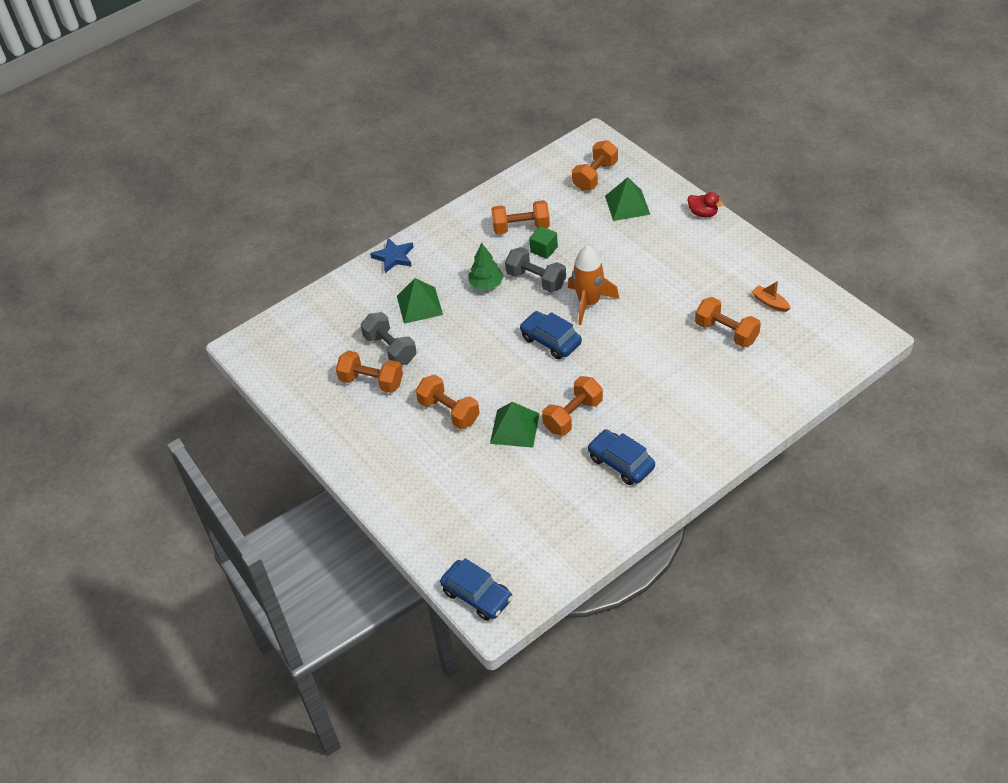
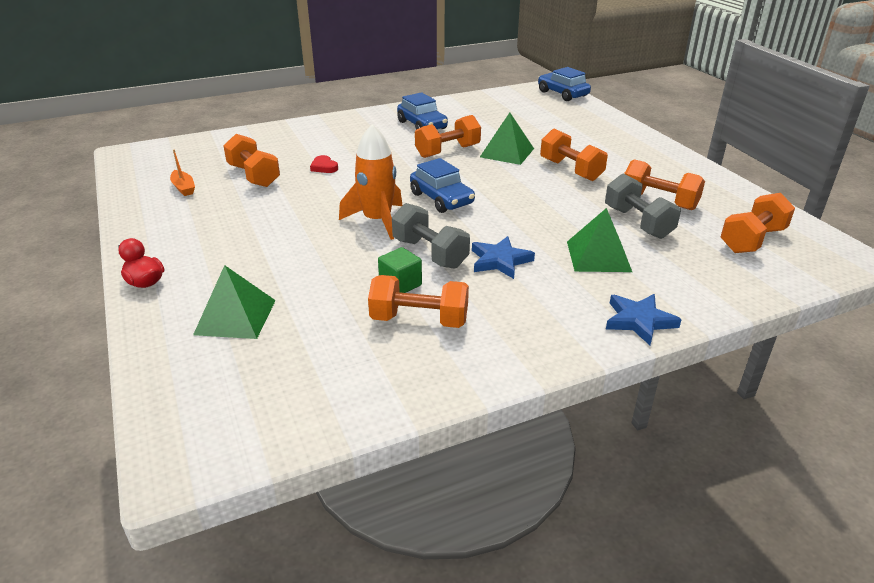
camera: 170 degrees left, 15 degrees down
green tree [468,243,504,290] -> blue star [472,236,535,279]
orange dumbbell [572,140,618,191] -> orange dumbbell moved to [721,193,795,253]
none -> red heart [310,155,338,173]

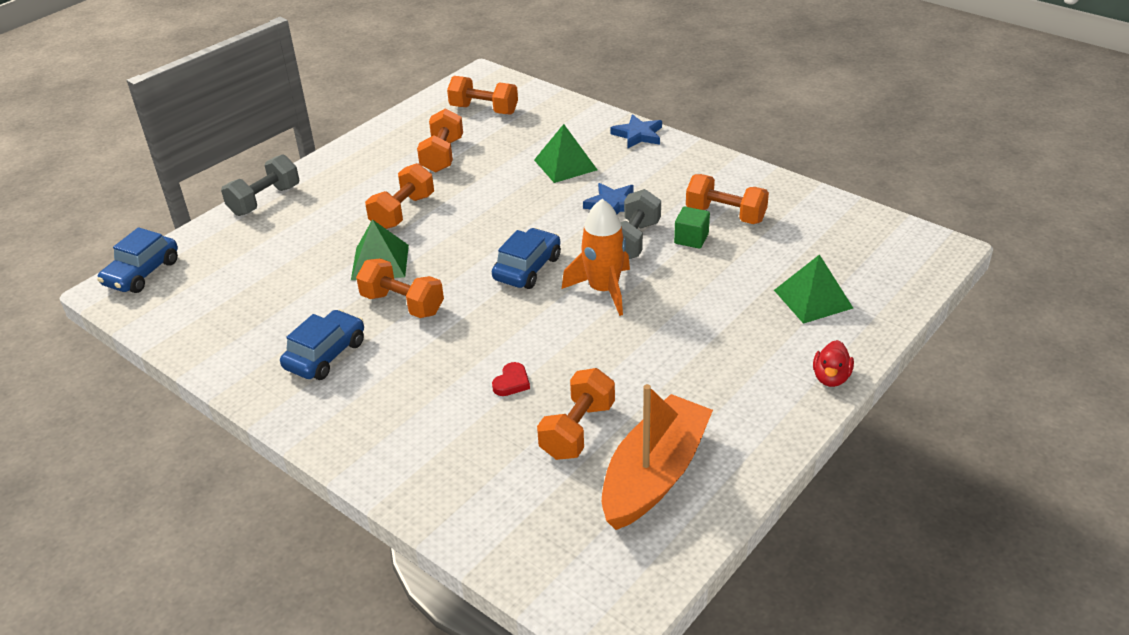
camera: 115 degrees left, 5 degrees up
orange boat [170,150,195,196] -> orange boat [602,384,713,530], size x2.50
orange dumbbell [368,275,469,328] -> orange dumbbell turned 45 degrees counterclockwise [686,174,769,224]
grey dumbbell [605,174,681,239] -> grey dumbbell moved to [221,154,299,216]

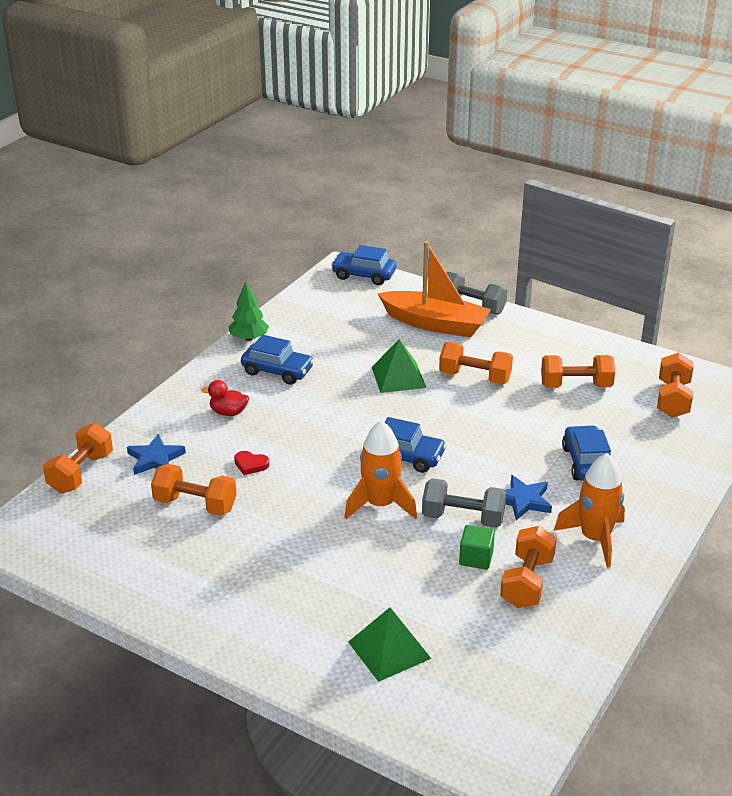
camera: 80 degrees right, 5 degrees down
orange dumbbell [356,258,444,318] -> orange dumbbell moved to [43,423,113,493]
green pyramid [534,124,597,183] -> blue car [562,425,611,481]
orange boat [602,384,713,530] -> orange boat moved to [377,241,491,337]
blue star [610,114,662,149] -> blue star moved to [127,434,186,475]
red duck [813,340,854,387] -> red duck moved to [202,380,249,416]
none -> green tree [229,282,269,341]
none -> orange rocket [554,453,625,568]

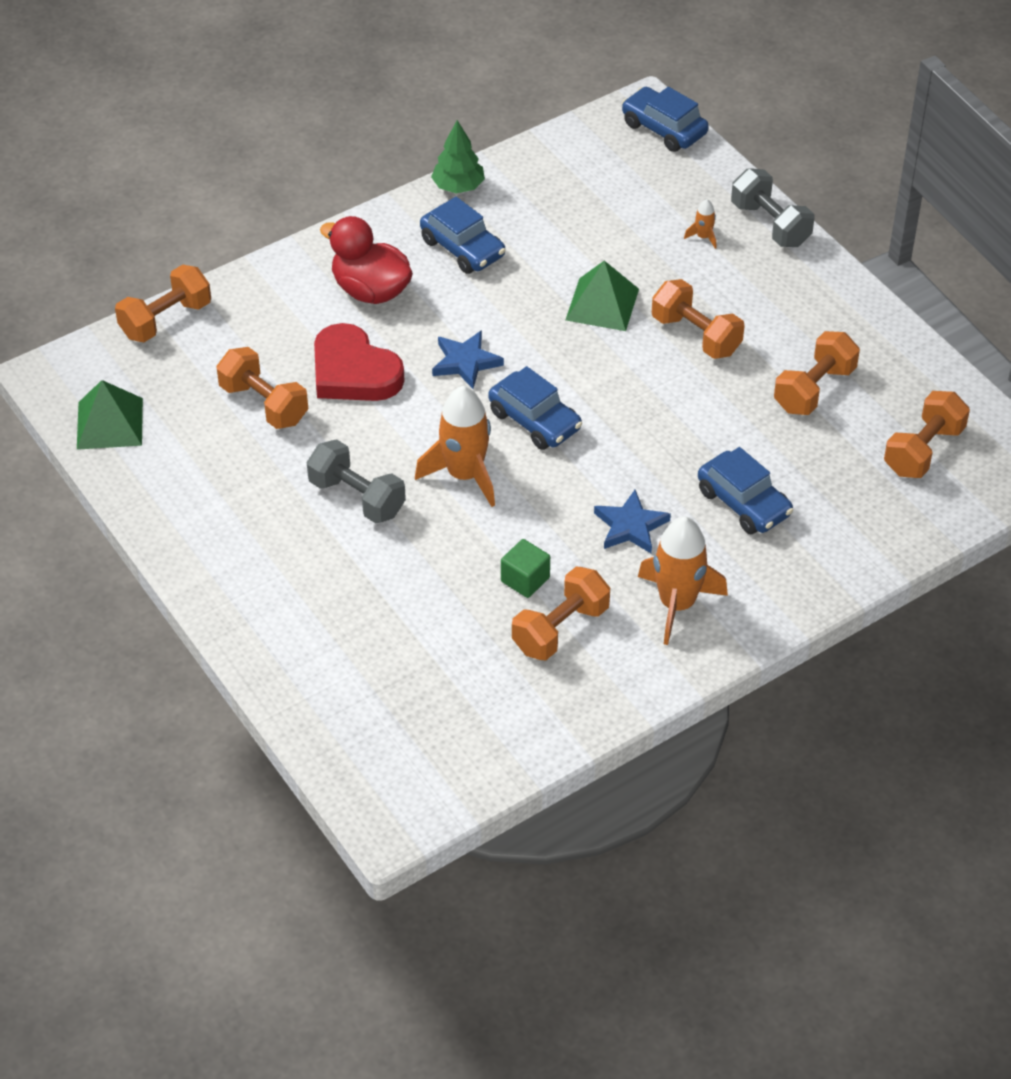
camera: 25 degrees right, 15 degrees up
blue star [127,434,186,475] -> blue star moved to [432,330,504,389]
red duck [202,380,249,416] -> red duck [320,216,413,304], size x1.75
red heart [234,451,269,475] -> red heart [314,323,404,401], size x2.33
green pyramid [348,607,431,682] -> green pyramid moved to [77,380,143,450]
orange boat [377,241,491,337] -> orange rocket [684,199,716,249]
grey dumbbell [422,478,506,528] -> grey dumbbell moved to [307,439,406,523]
orange dumbbell [541,355,615,388] -> orange dumbbell turned 75 degrees counterclockwise [774,331,860,415]
blue car [562,425,611,481] -> blue car turned 120 degrees clockwise [698,447,793,534]

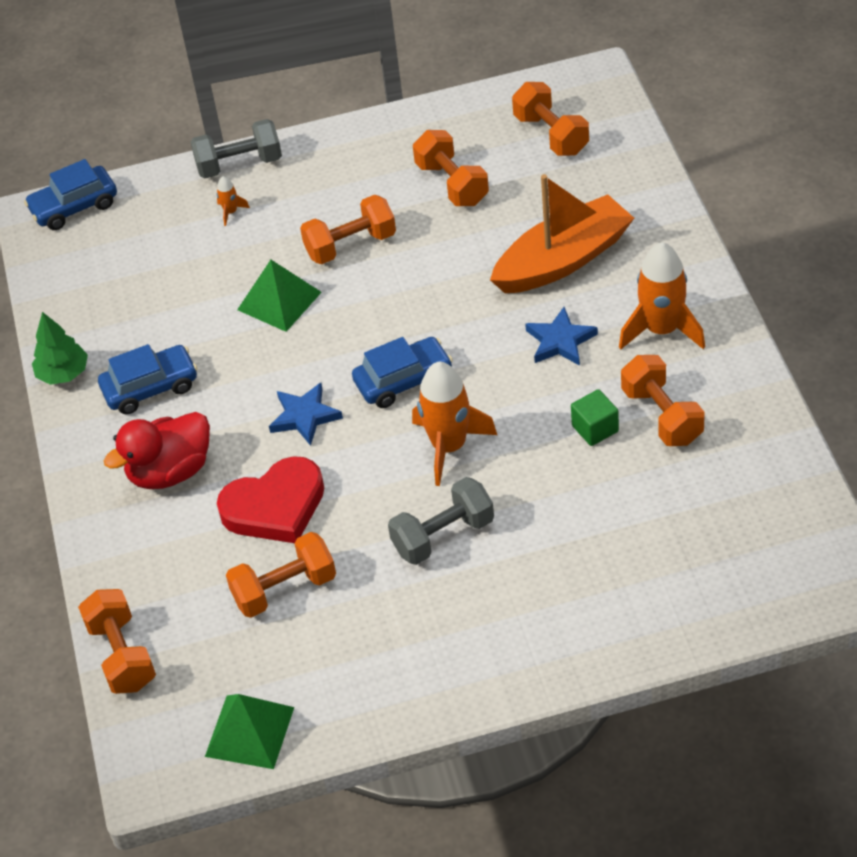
camera: 65 degrees left, 0 degrees up
blue car [698,447,793,534] -> orange boat [490,174,634,293]

